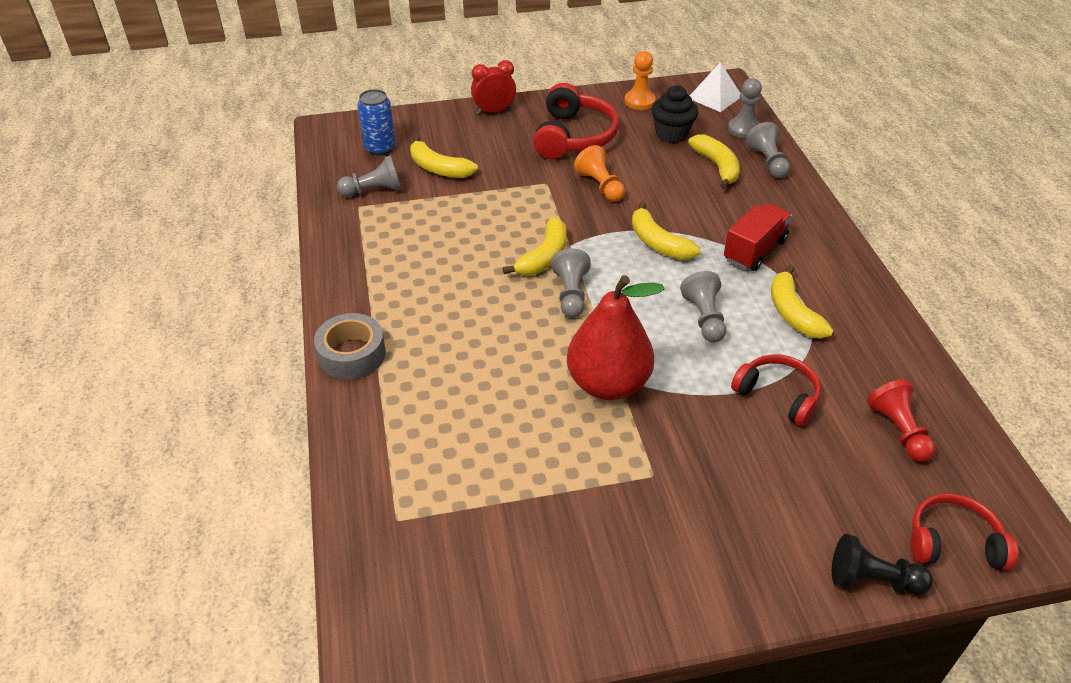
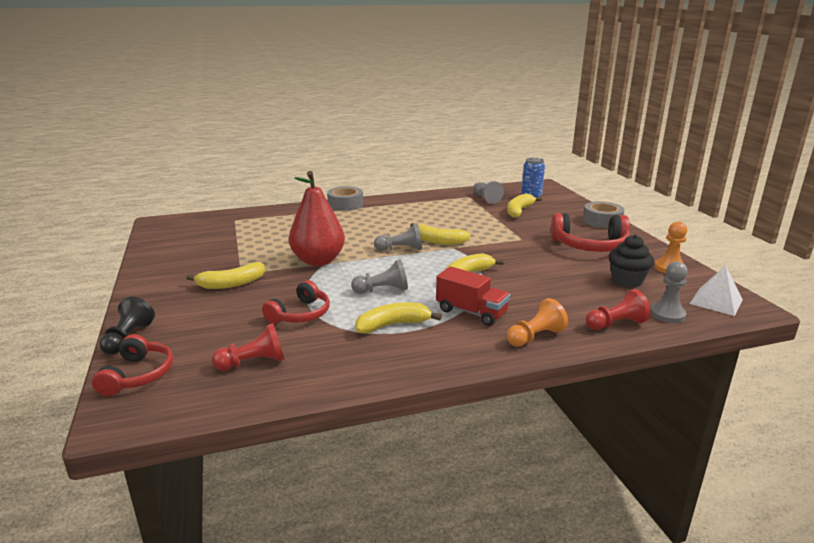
camera: 85 degrees right, 20 degrees down
red clock [471,60,516,114] -> grey tape [583,201,624,228]
orange pawn [574,145,625,202] -> orange pawn moved to [506,298,568,347]
yellow banana [688,134,740,189] -> yellow banana moved to [186,262,265,289]
grey pawn [746,122,790,178] -> red pawn [586,289,651,330]

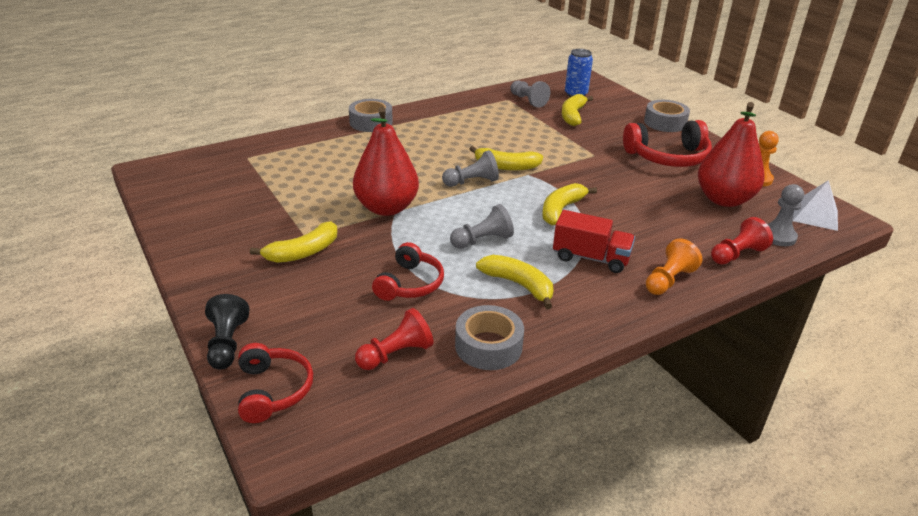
camera: 15 degrees left, 10 degrees up
yellow banana [355,302,442,333] -> yellow banana turned 75 degrees clockwise [476,255,554,309]
black cupcake [609,235,654,288] -> red pear [698,102,765,207]
none -> grey tape [455,305,524,370]

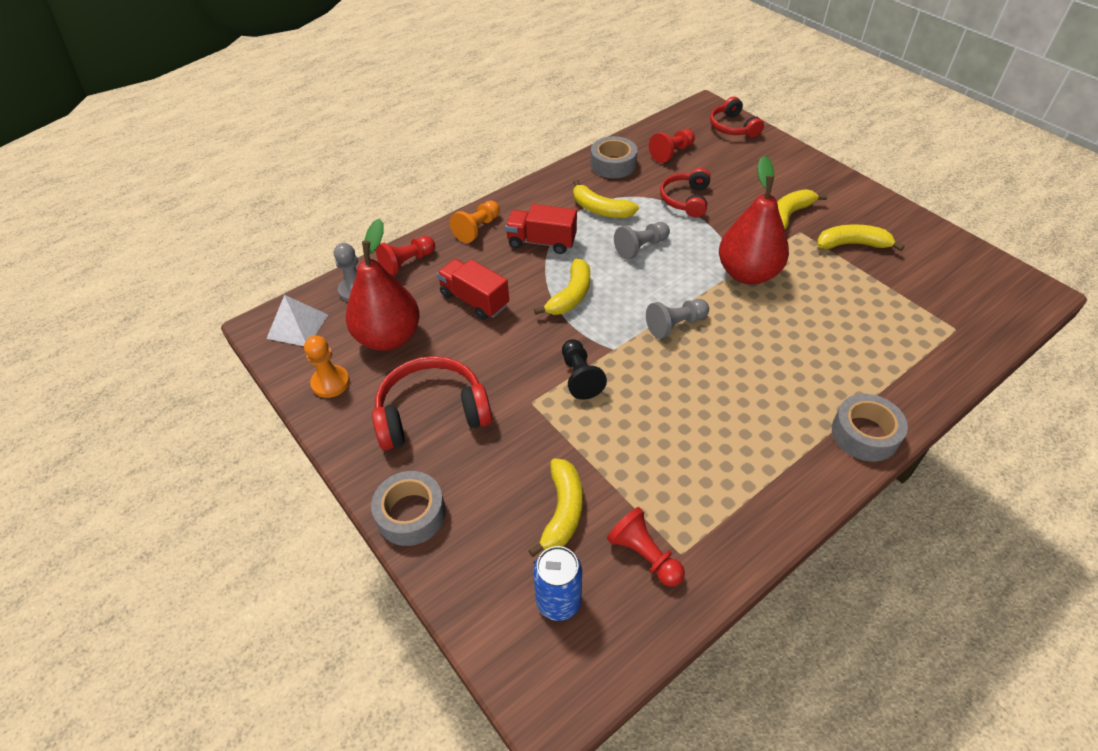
camera: 175 degrees right, 15 degrees up
black pawn [205,294,250,370] -> black pawn moved to [562,339,607,400]
yellow banana [470,146,543,171] -> yellow banana moved to [817,224,905,251]
grey pawn [510,81,550,108] -> red pawn [607,507,685,587]
none -> red truck [437,259,509,320]

